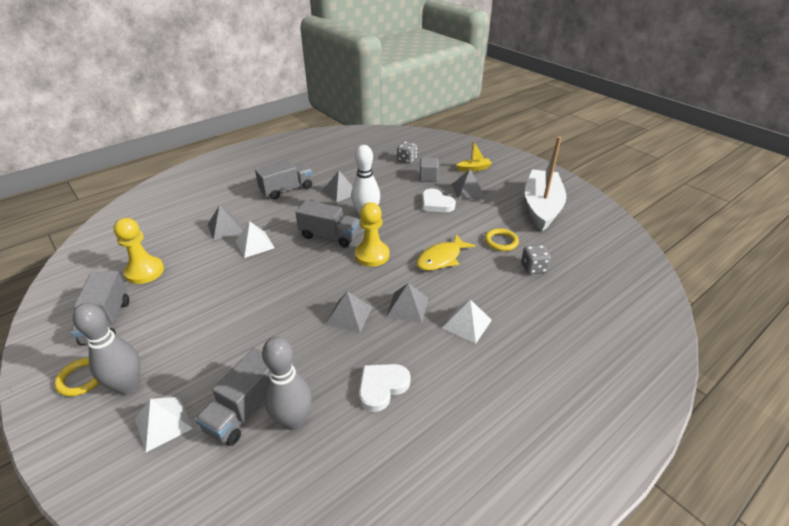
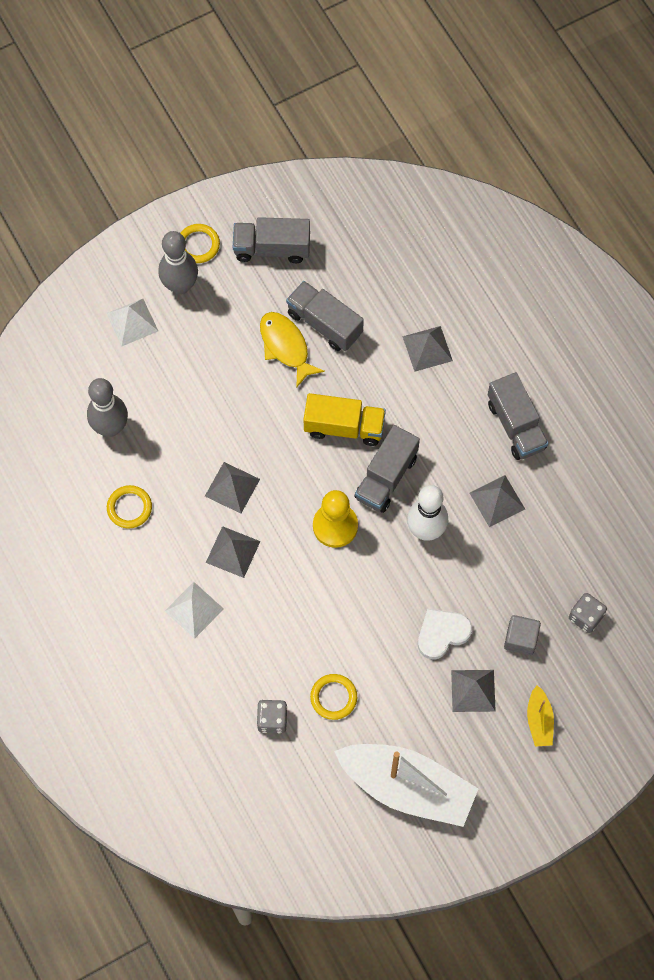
camera: 100 degrees right, 30 degrees up
yellow pawn [114,218,164,284] -> none
grey truck [195,348,269,446] -> grey truck moved to [286,281,364,351]
white pyramid [236,221,275,258] -> none
white heart [359,364,411,412] -> yellow ring [107,485,152,529]
yellow fish [416,234,475,271] -> yellow fish moved to [260,312,325,388]
none -> yellow truck [303,393,386,446]

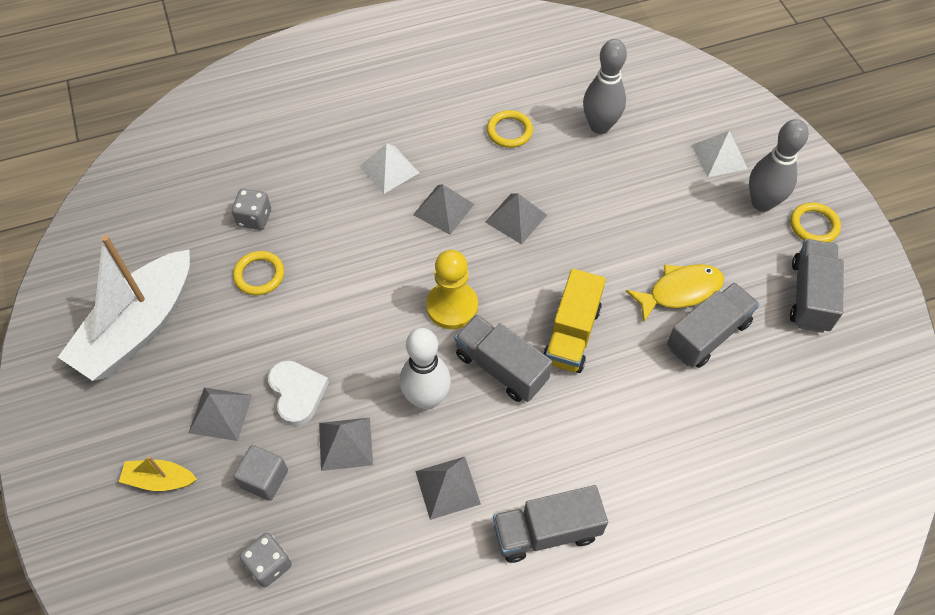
camera: 100 degrees right, 10 degrees down
grey pyramid [402,326,453,371] -> grey pyramid moved to [319,418,373,471]

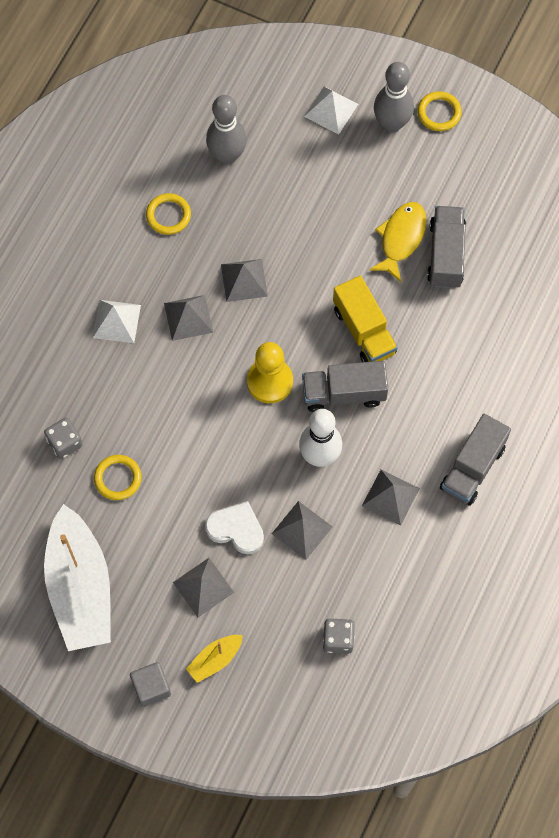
camera: 45 degrees left, 10 degrees up
grey cube [233,445,288,501] -> grey cube moved to [130,662,171,707]
grey truck [790,239,844,333] -> none

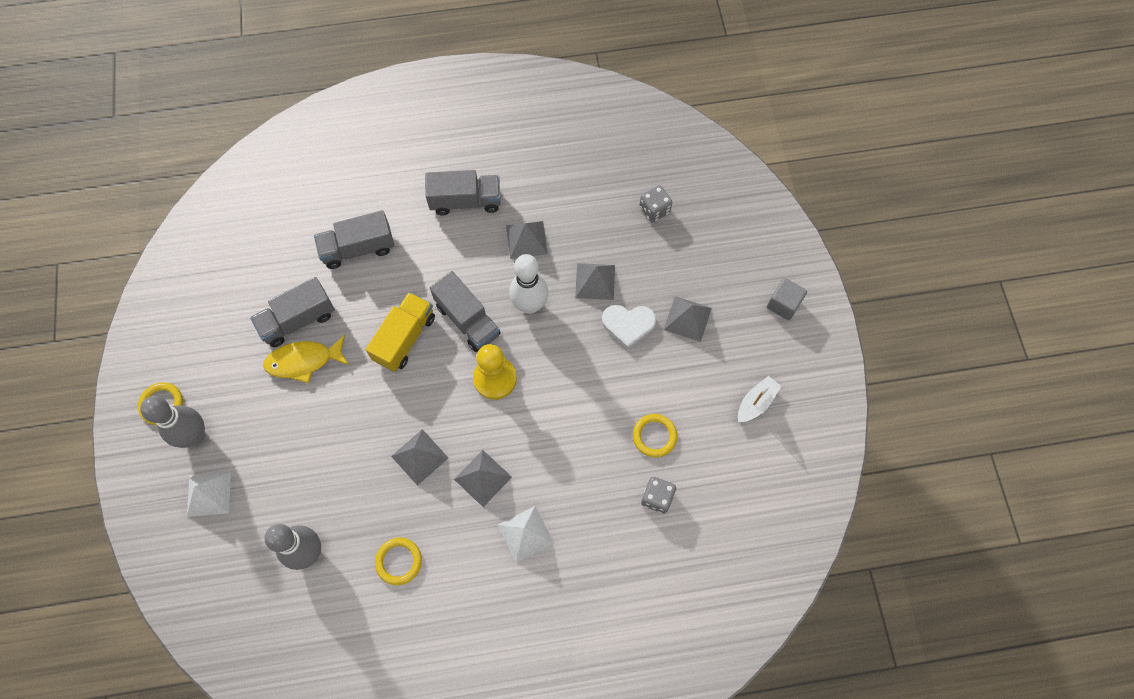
camera: 125 degrees left, 0 degrees up
white boat [44,504,111,651] -> white boat [738,376,781,422], size x0.43
yellow boat [186,635,243,683] -> none
white heart [205,501,264,554] -> white heart turned 75 degrees counterclockwise [602,305,656,349]
none -> grey truck [314,210,394,269]

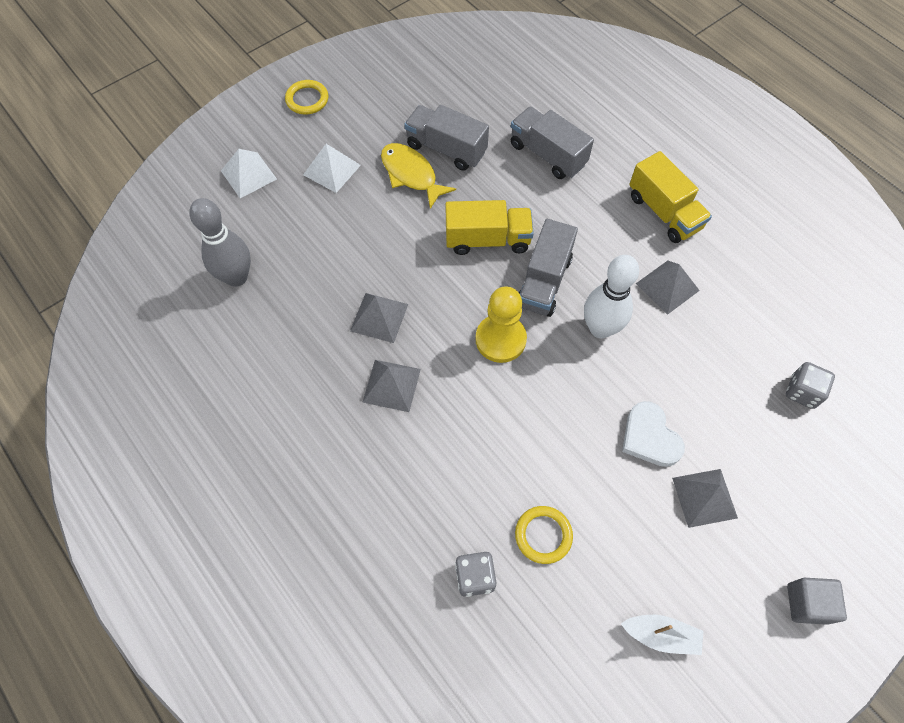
camera: 60 degrees right, 5 degrees down
grey bowling pin [140,396,205,448] -> none
yellow ring [375,538,422,585] -> none
grey truck [425,170,501,216] -> yellow truck [629,151,712,243]
white pyramid [498,506,554,563] -> white pyramid moved to [303,144,361,193]
grey pyramid [575,263,615,300] -> none

